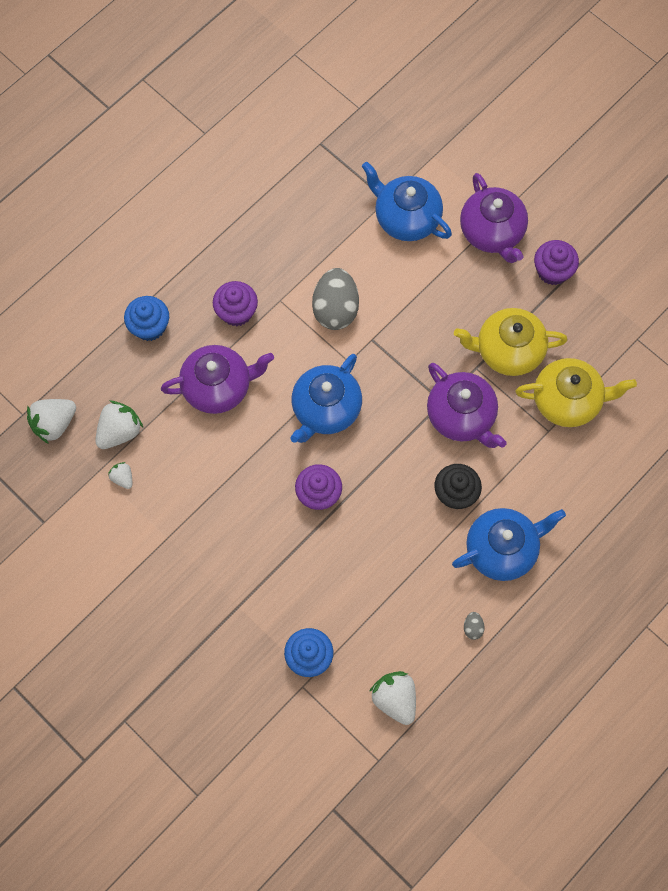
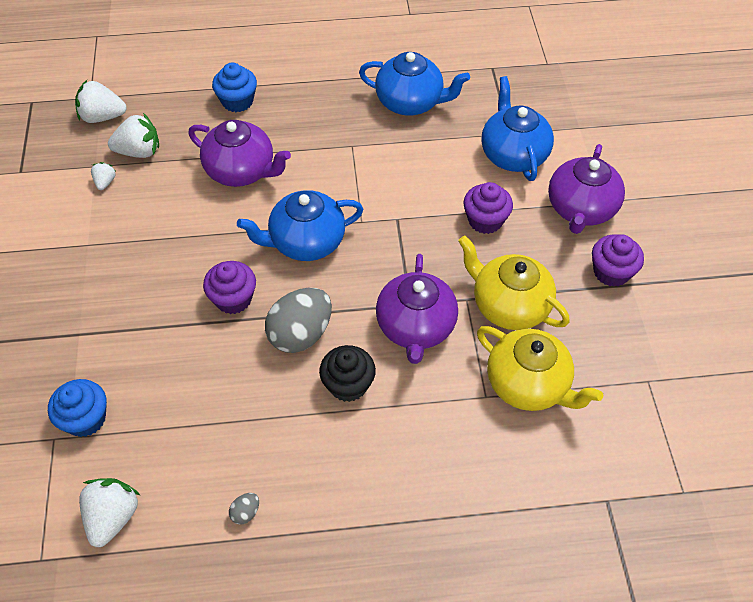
camera: 40 degrees right, 15 degrees down
purple cupcake [213,281,258,326] -> purple cupcake moved to [463,182,513,234]
grey egg [312,268,359,330] -> grey egg moved to [265,288,332,353]
blue teapot [452,508,566,581] -> blue teapot moved to [359,52,470,116]

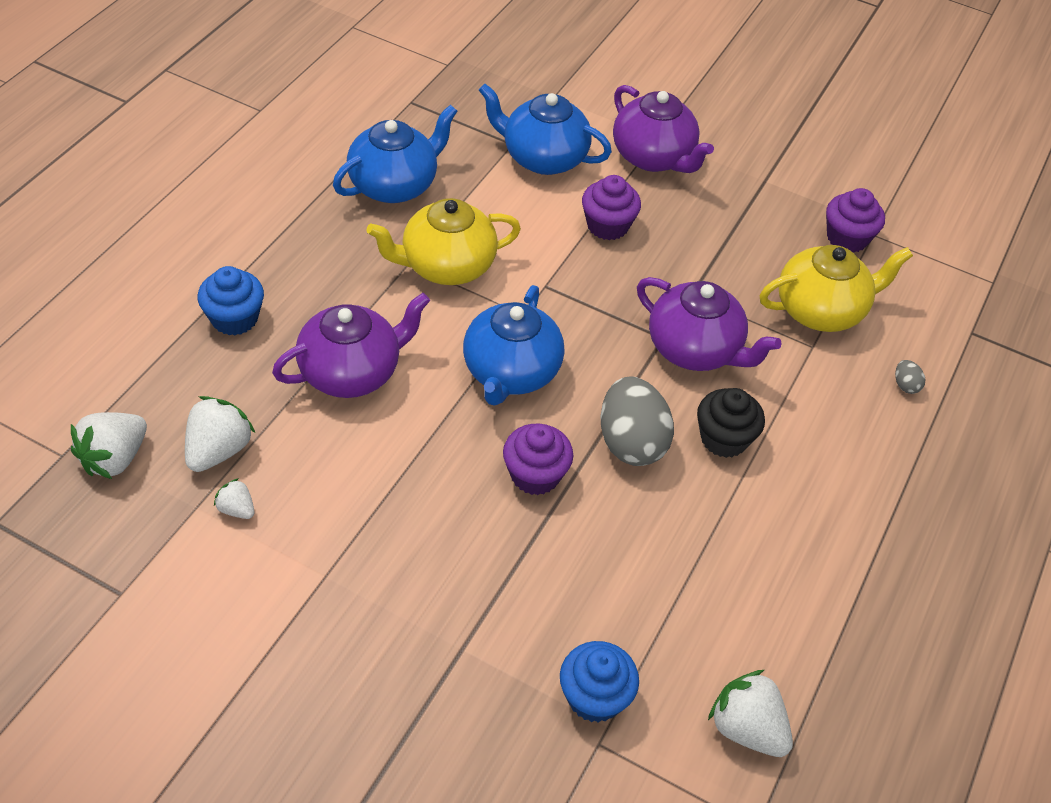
camera: 60 degrees left, 5 degrees down
grey egg [229,493,259,525] -> grey egg moved to [895,360,926,394]
yellow teapot [458,236,570,330] -> yellow teapot moved to [366,198,521,285]
purple cupcake [592,234,644,287] -> purple cupcake moved to [826,188,885,253]

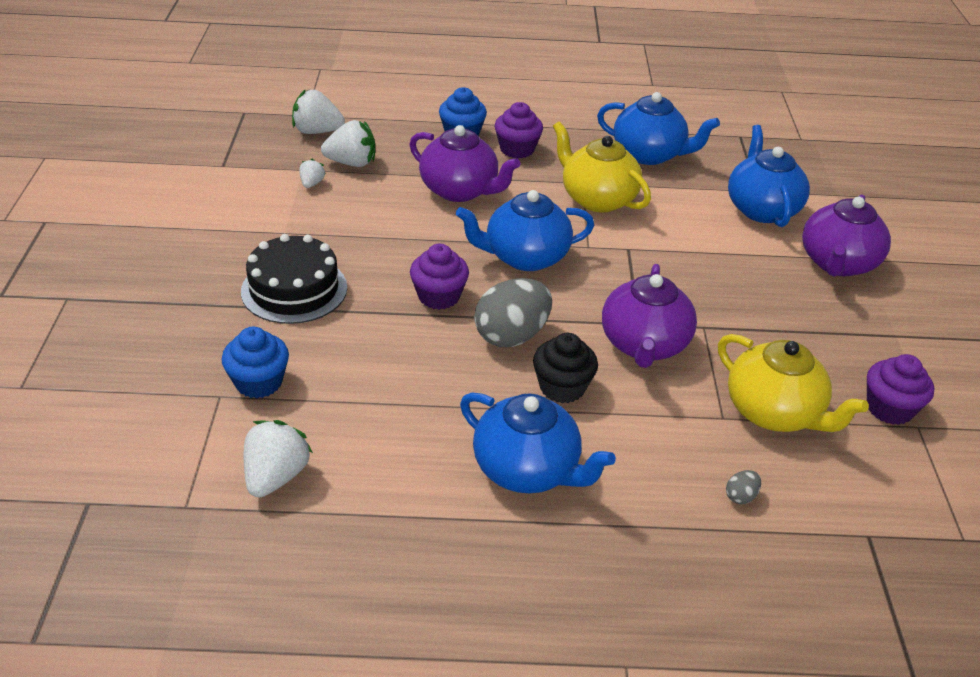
camera: 65 degrees right, 10 degrees down
purple cupcake [582,175,641,240] -> purple cupcake moved to [495,102,543,159]
none -> black cake [241,234,347,324]
none -> blue teapot [460,392,616,493]

